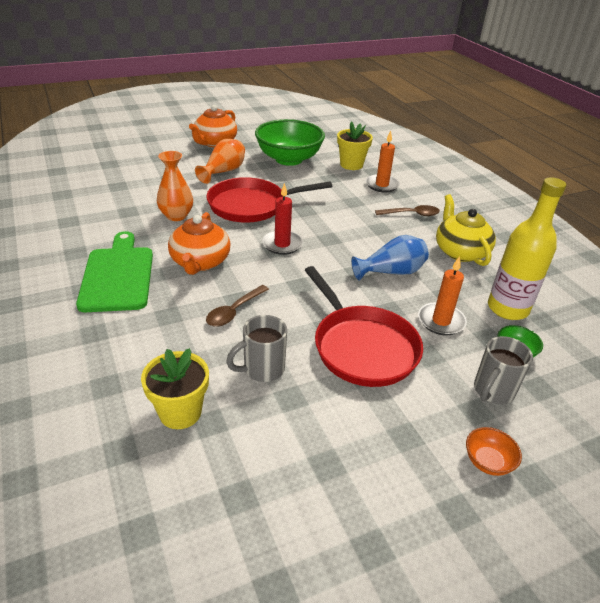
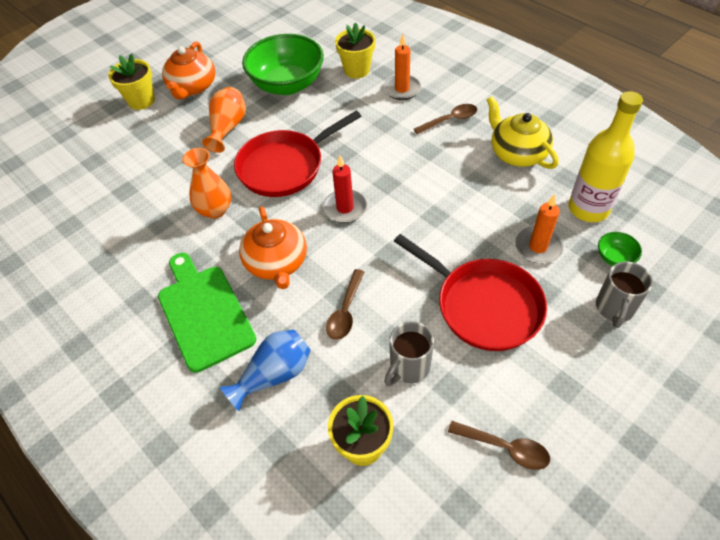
camera: 15 degrees left, 15 degrees up
blue vase [351,235,429,281] -> blue vase moved to [220,329,311,411]
orange bowl [466,427,522,476] -> none
none -> yellow flower pot [108,53,155,110]
none -> brown spoon [448,421,550,470]

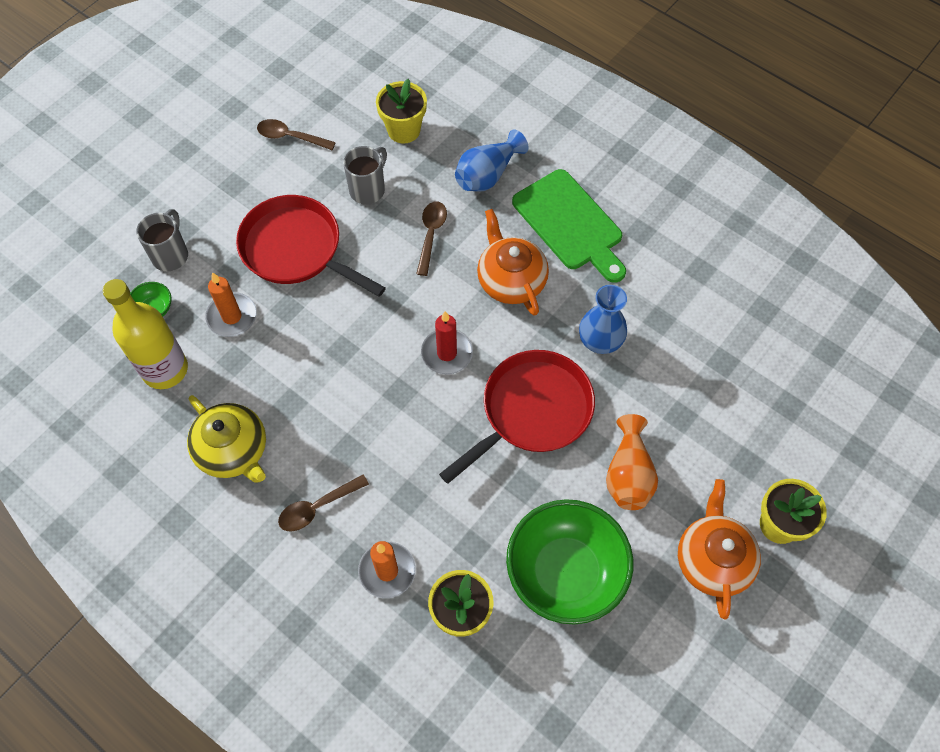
camera: 170 degrees right, 10 degrees up
orange vase [183,148,231,219] -> blue vase [579,285,627,354]

